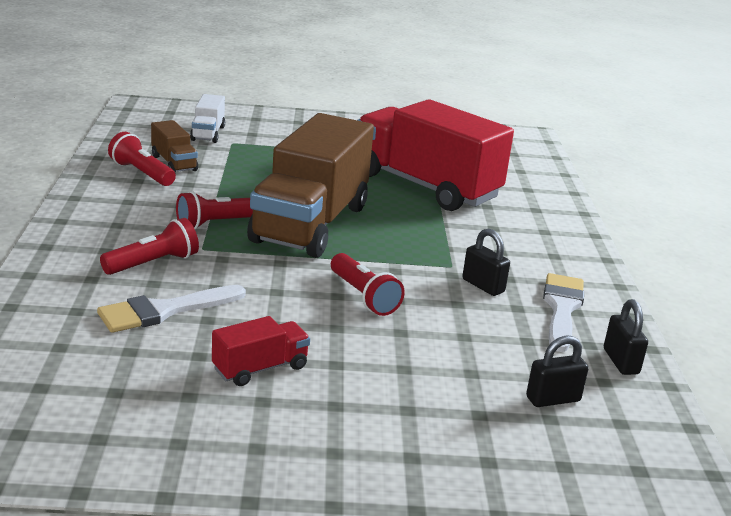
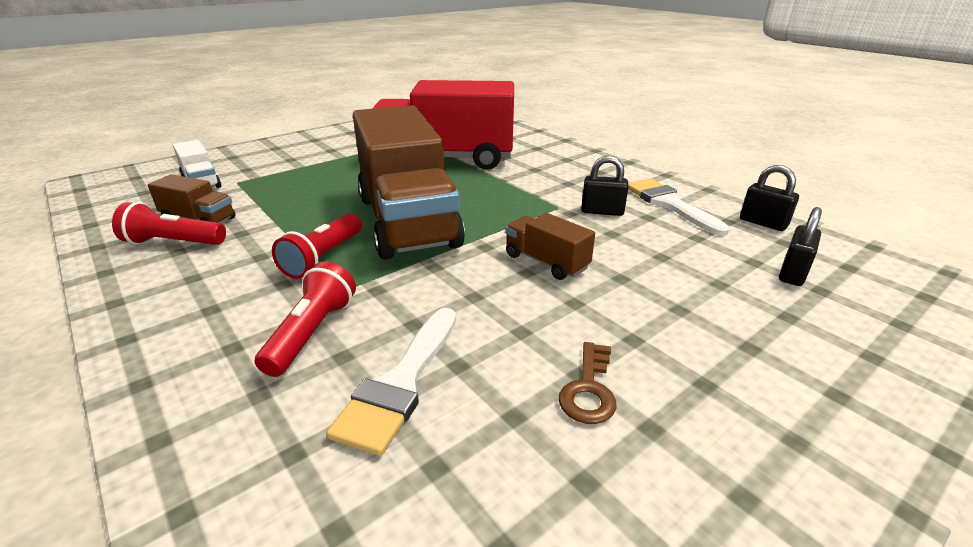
camera: 35 degrees left, 5 degrees up
red truck [212,316,310,386] -> brown key [559,342,617,424]
red flashlight [331,253,405,316] -> brown truck [505,213,595,280]

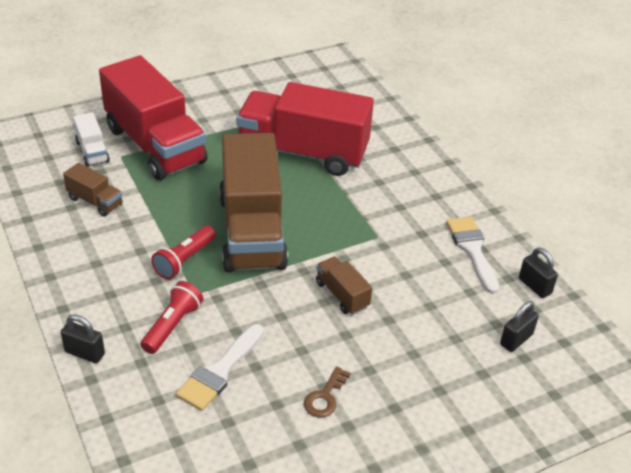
camera: 10 degrees right, 10 degrees up
red flashlight [112,202,226,245] -> none
black padlock [581,156,629,216] -> black padlock moved to [61,314,105,363]
none -> red truck [99,55,208,180]

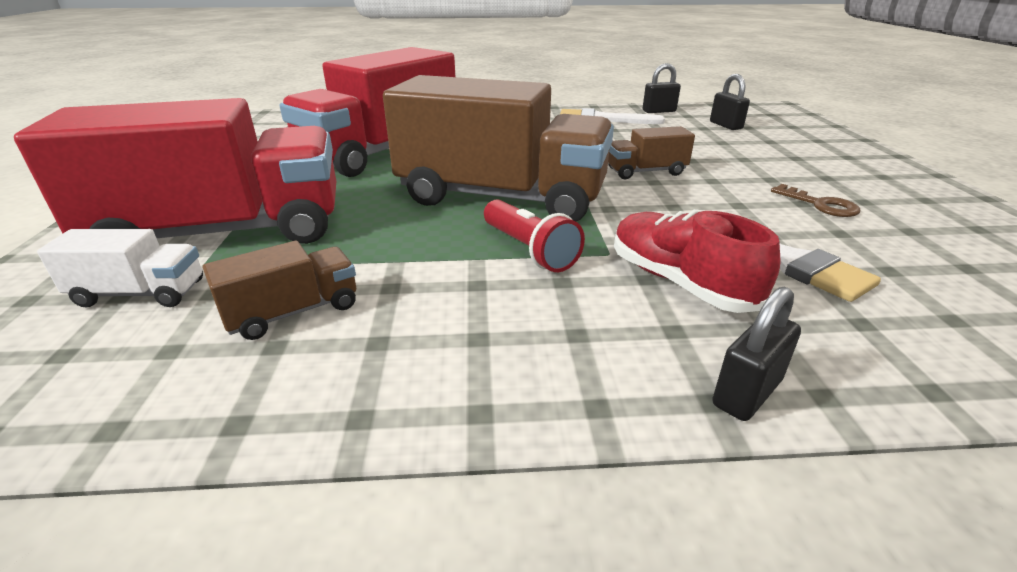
camera: 65 degrees left, 10 degrees down
red flashlight [140,281,203,354] -> red shoe [614,209,780,313]

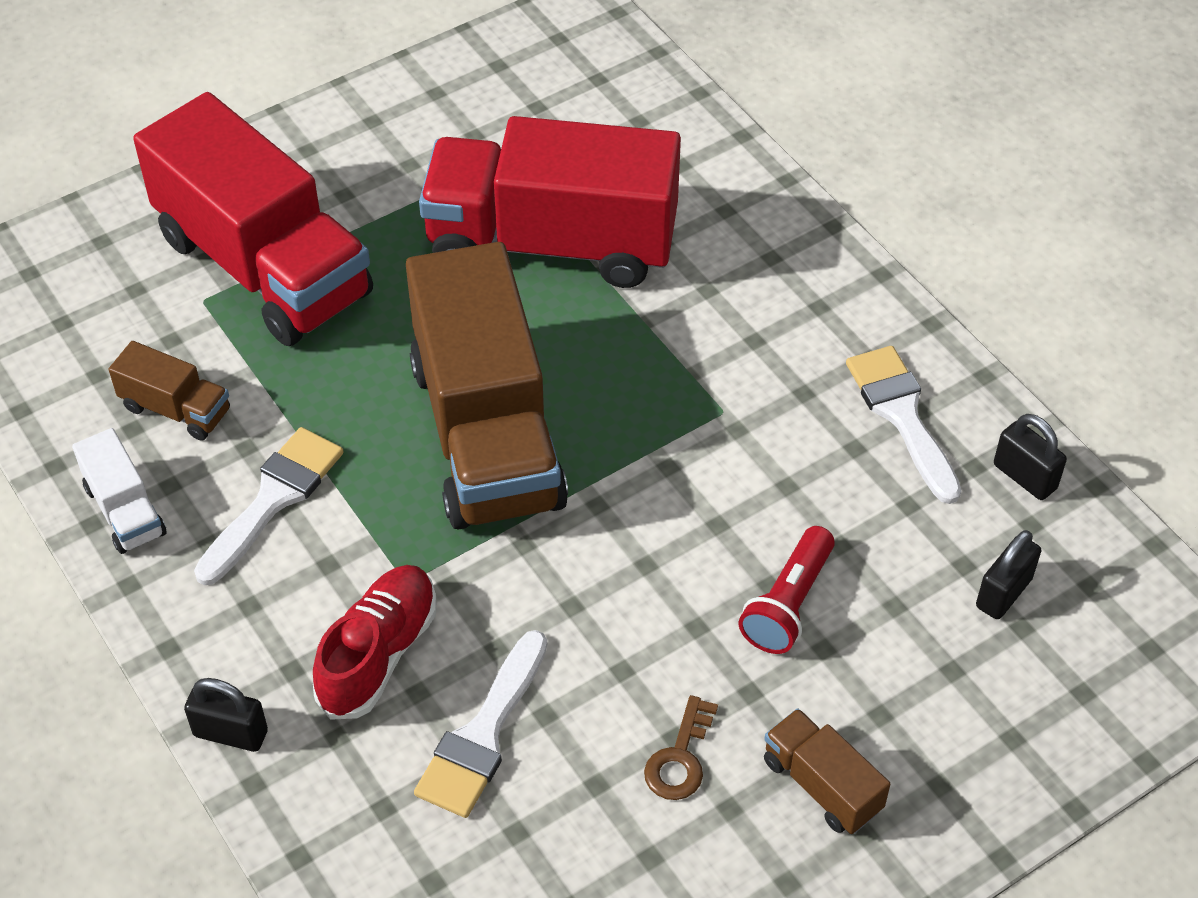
camera: 60 degrees right, 20 degrees up
white truck [37,229,203,307] -> white truck moved to [72,428,167,554]
red flashlight [484,199,585,272] -> red flashlight moved to [739,526,835,654]
brown truck [608,126,695,179] -> brown truck moved to [764,708,890,834]
none -> white brush [194,427,344,585]

